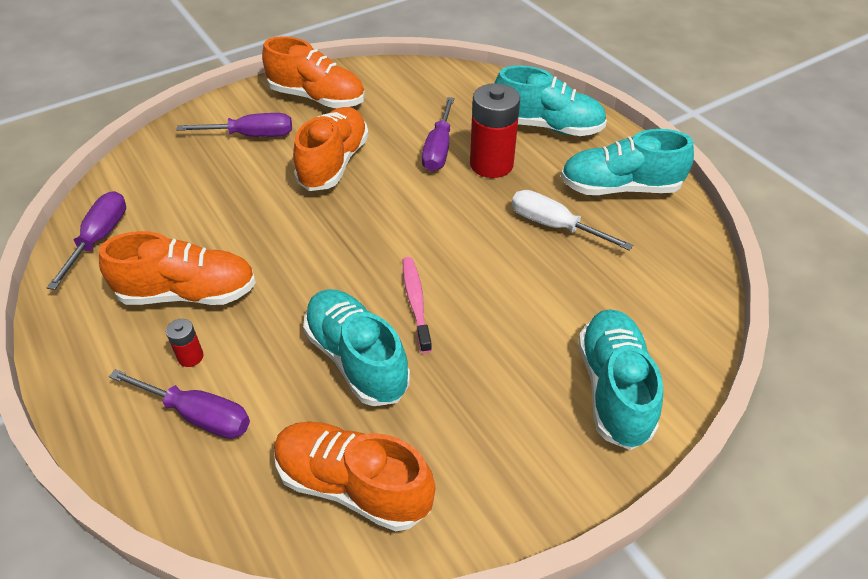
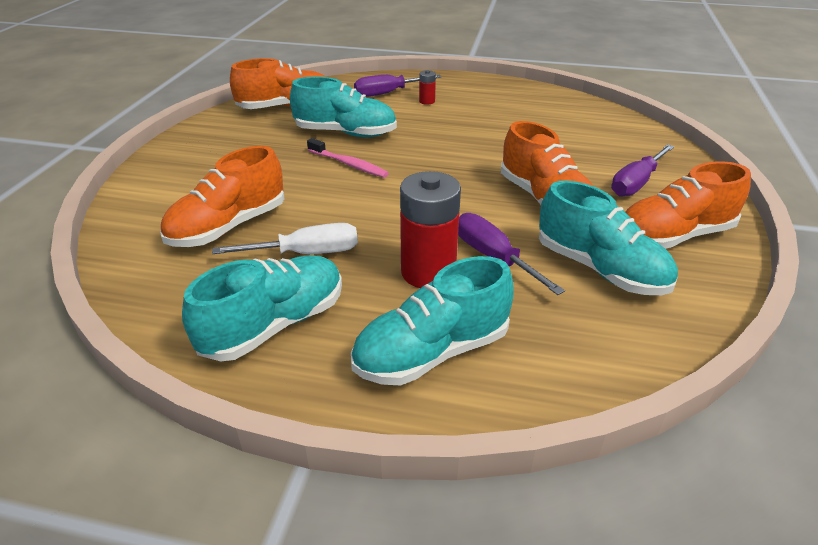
camera: 135 degrees right, 10 degrees down
purple screwdriver [47,191,126,290] -> none
orange shoe [99,231,256,305] -> orange shoe moved to [160,146,285,247]
turquoise shoe [578,309,663,450] -> turquoise shoe moved to [539,180,678,295]

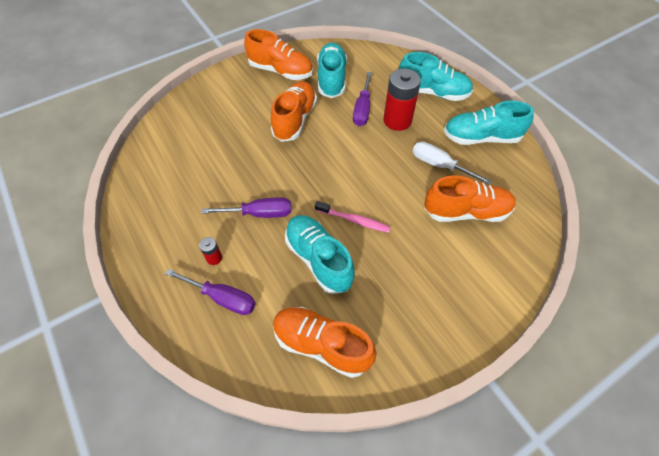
camera: 135 degrees left, 20 degrees up
pink toothbrush [307,138,389,178] -> pink toothbrush turned 120 degrees clockwise [315,201,390,233]
purple screwdriver [611,144,674,197] -> purple screwdriver moved to [201,197,291,218]

